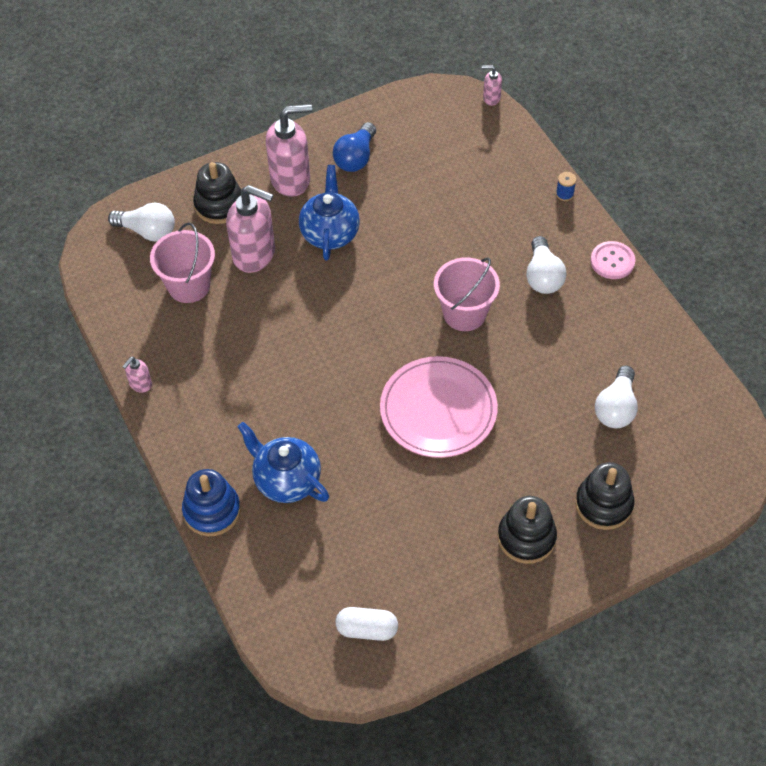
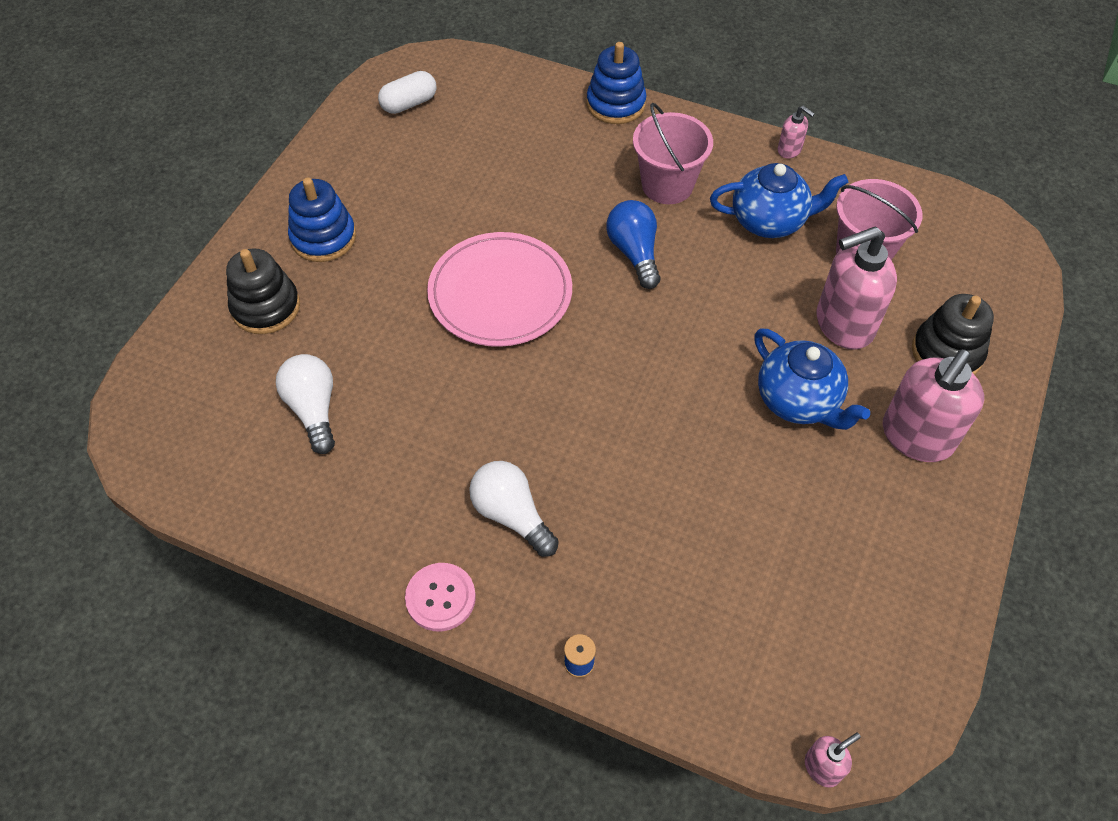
camera: 140 degrees right, 0 degrees up
white light bulb [108,203,175,241] -> none
pink soap dispenser [122,357,152,393] -> pink soap dispenser turned 135 degrees clockwise [778,106,815,158]
blue teapot [238,422,329,503] -> blue teapot moved to [710,163,848,238]
blue light bulb [333,122,376,172] -> blue light bulb moved to [606,200,660,289]
pink bucket [434,257,500,331] -> pink bucket moved to [633,103,713,204]
black stacking toy [498,496,557,564] -> blue stacking toy [288,178,356,262]

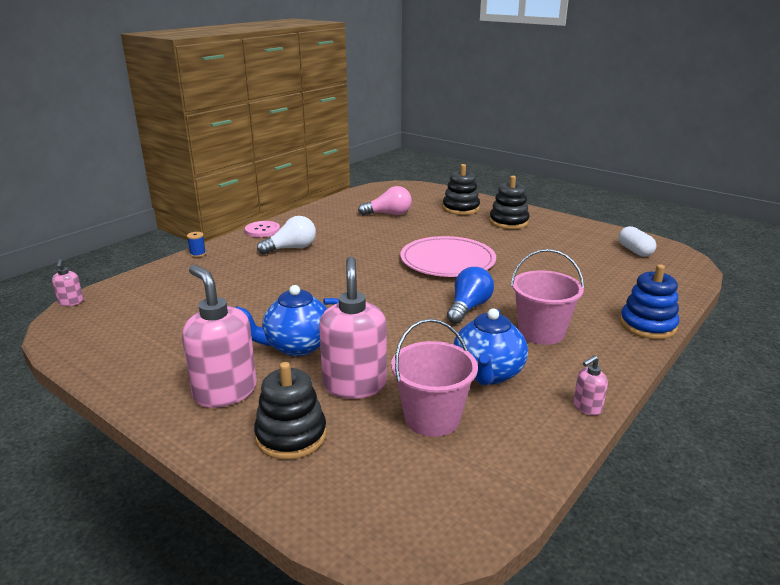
camera: 105 degrees right, 30 degrees down
white light bulb [276,354,335,454] -> pink light bulb [358,186,412,215]
blue stacking toy [288,178,356,262] -> black stacking toy [489,176,530,229]
blue light bulb [606,200,660,289] -> blue light bulb turned 60 degrees counterclockwise [447,267,494,324]

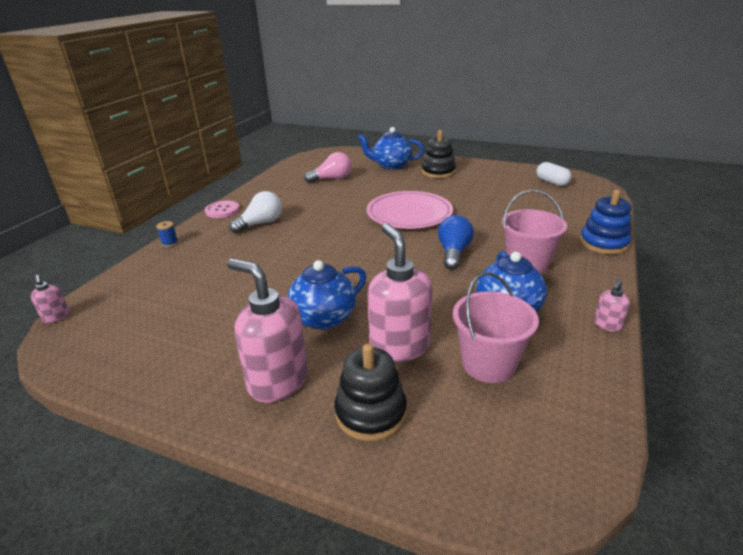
camera: 15 degrees left, 5 degrees up
black stacking toy [443,164,480,215] -> blue teapot [358,127,424,170]

